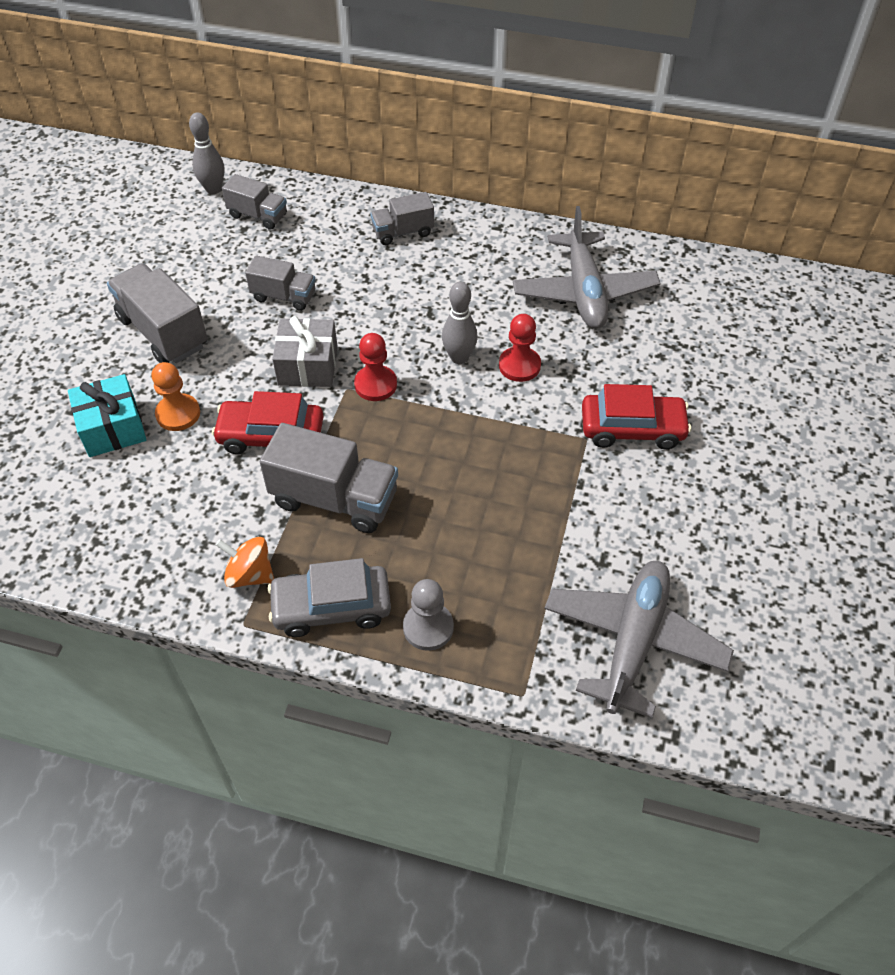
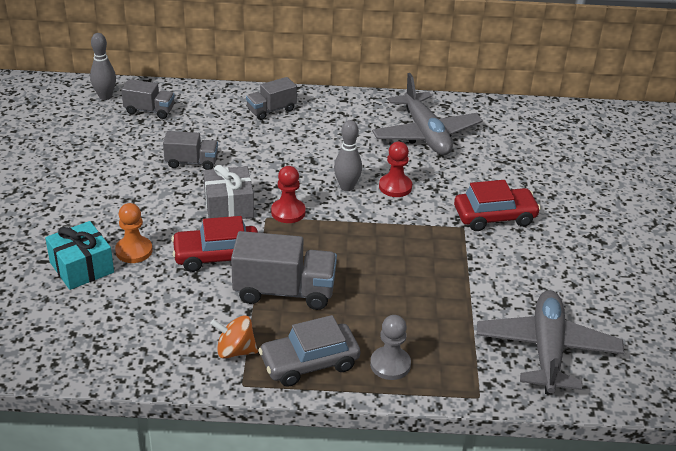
camera: 15 degrees left, 15 degrees down
grey truck [107,263,208,363] -> none

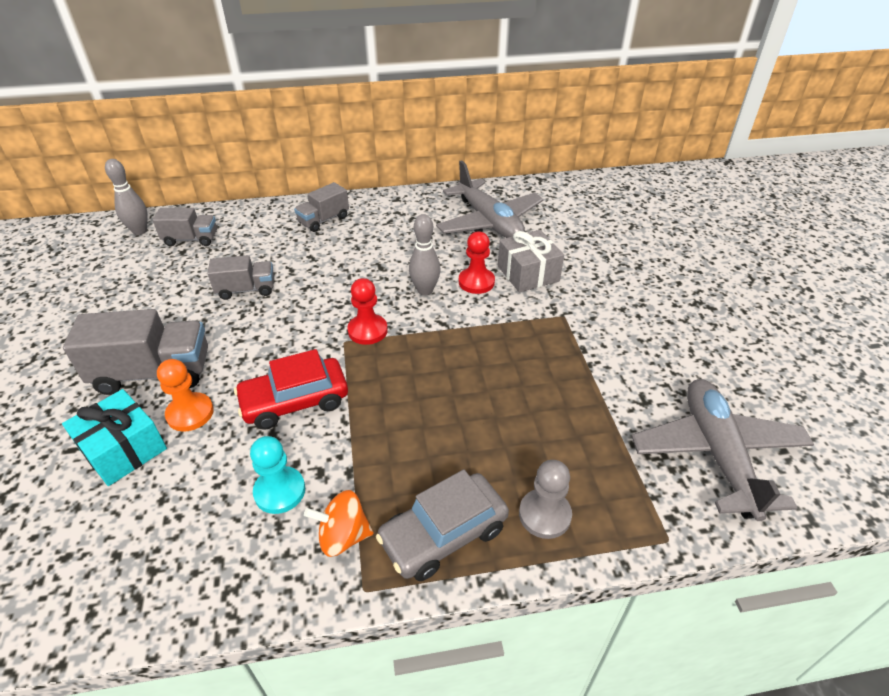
camera: 10 degrees left, 5 degrees up
grey gift [203,165,254,219] -> grey gift moved to [498,230,564,293]
grey truck [231,231,337,310] -> grey truck moved to [63,309,208,395]
red car [454,180,541,231] -> none
none -> turquoise pawn [250,436,305,514]

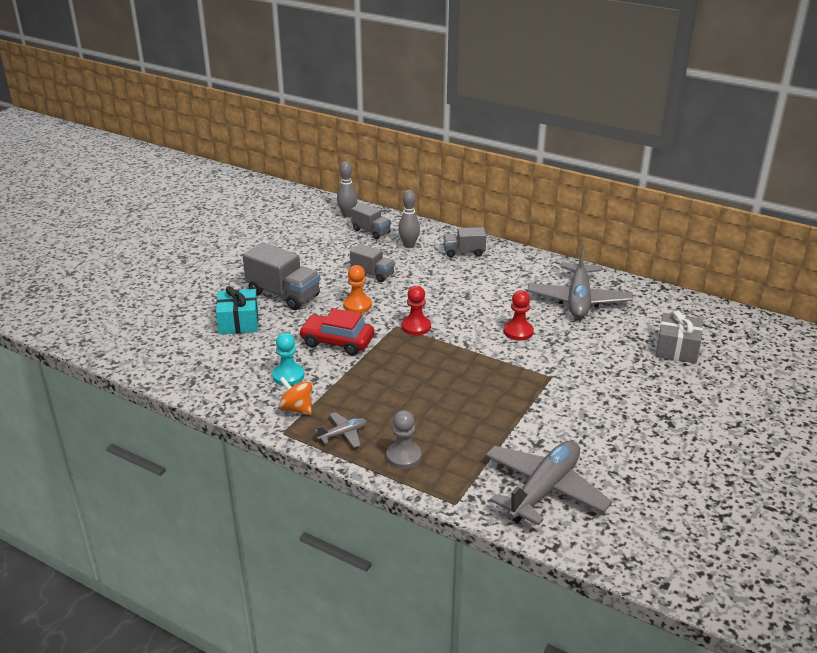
camera: 40 degrees right, 10 degrees down
orange pawn [157,359,214,432] -> orange pawn moved to [343,265,372,313]
grey car [376,470,509,581] -> grey plane [315,412,367,448]
grey bowling pin [409,214,441,296] -> grey bowling pin moved to [398,190,420,248]
grey gift [498,230,564,293] -> grey gift moved to [656,310,703,363]

